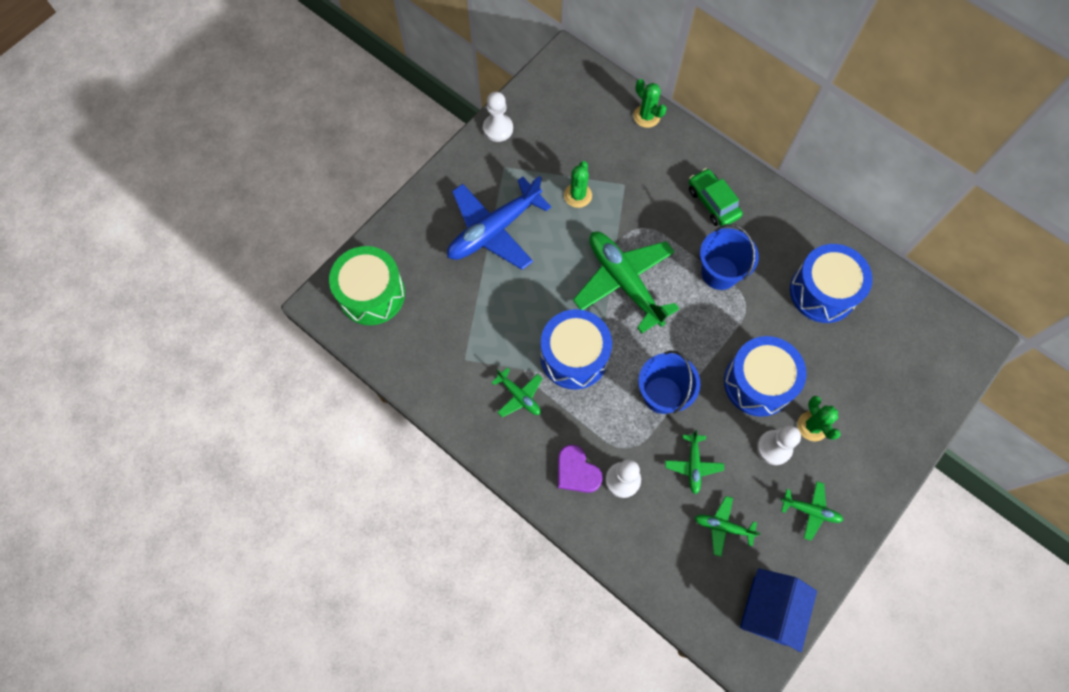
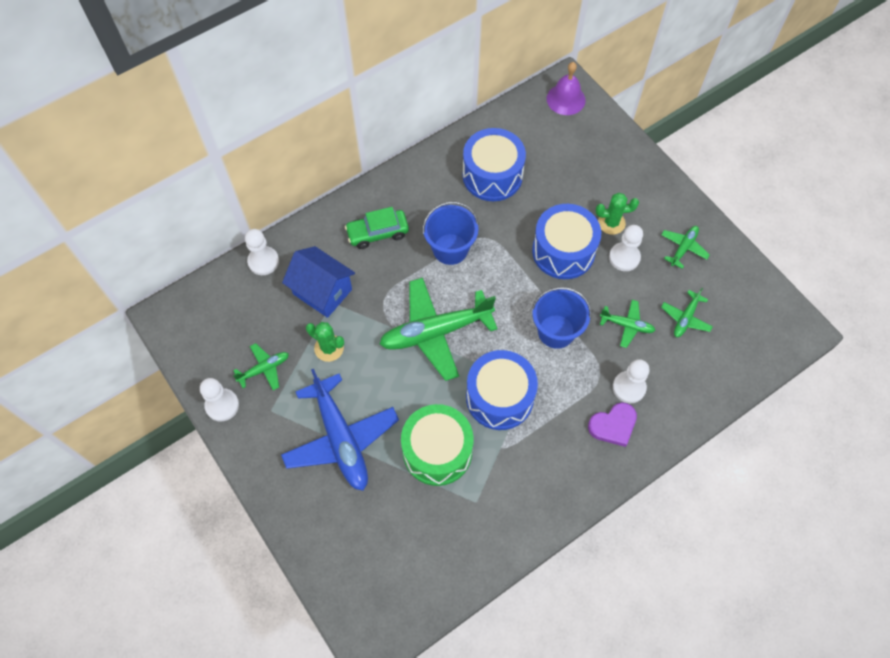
camera: 75 degrees left, 5 degrees down
green drum [329,246,405,325] -> green drum moved to [401,404,474,486]
green plane [491,367,543,417] -> green plane moved to [233,343,289,390]
green cactus [633,79,667,128] -> white pawn [245,229,279,275]
blue house [740,568,817,652] -> blue house moved to [282,246,355,318]
none -> purple bell [547,62,586,115]

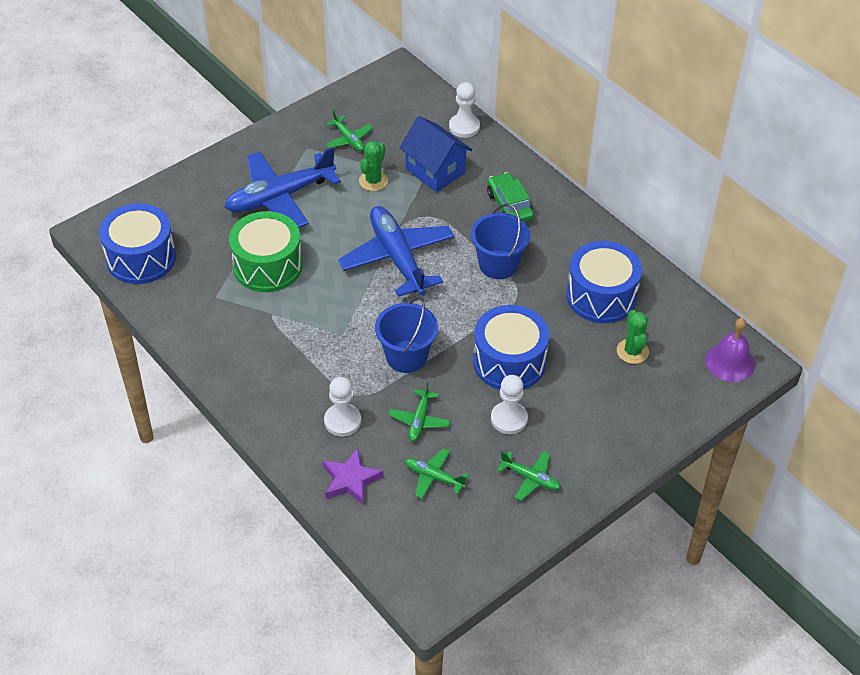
camera: 85 degrees right, 15 degrees down
white pawn [200,378,239,422] -> none
blue house [282,246,355,318] -> blue house turned 75 degrees counterclockwise [399,116,472,192]
green plane [379,278,498,381] -> blue plane [338,206,454,297]
blue drum [466,350,538,430] -> blue drum moved to [99,203,176,284]
purple heart [588,402,637,447] -> none
green cactus [596,193,639,235] -> green cactus moved to [617,310,649,364]
none -> purple star [322,448,384,505]

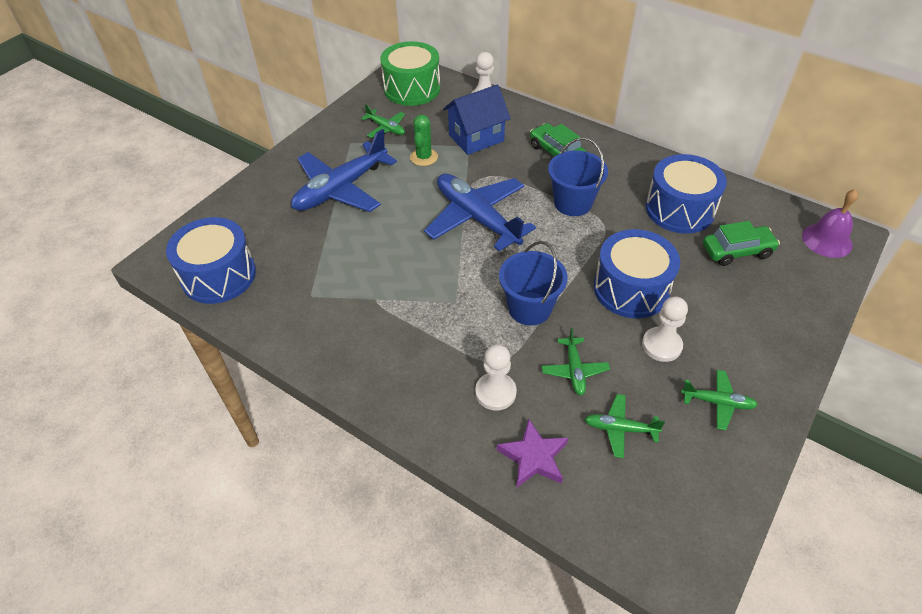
camera: 15 degrees left, 0 degrees up
green drum [229,211,303,292] -> green drum moved to [380,41,440,106]
blue house [399,116,472,192] -> blue house turned 60 degrees counterclockwise [443,85,511,155]
green cactus [617,310,649,364] -> green car [703,221,780,266]

